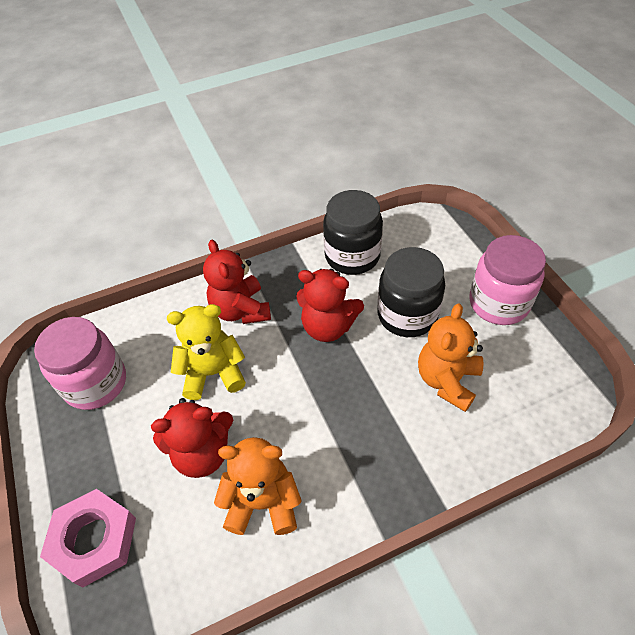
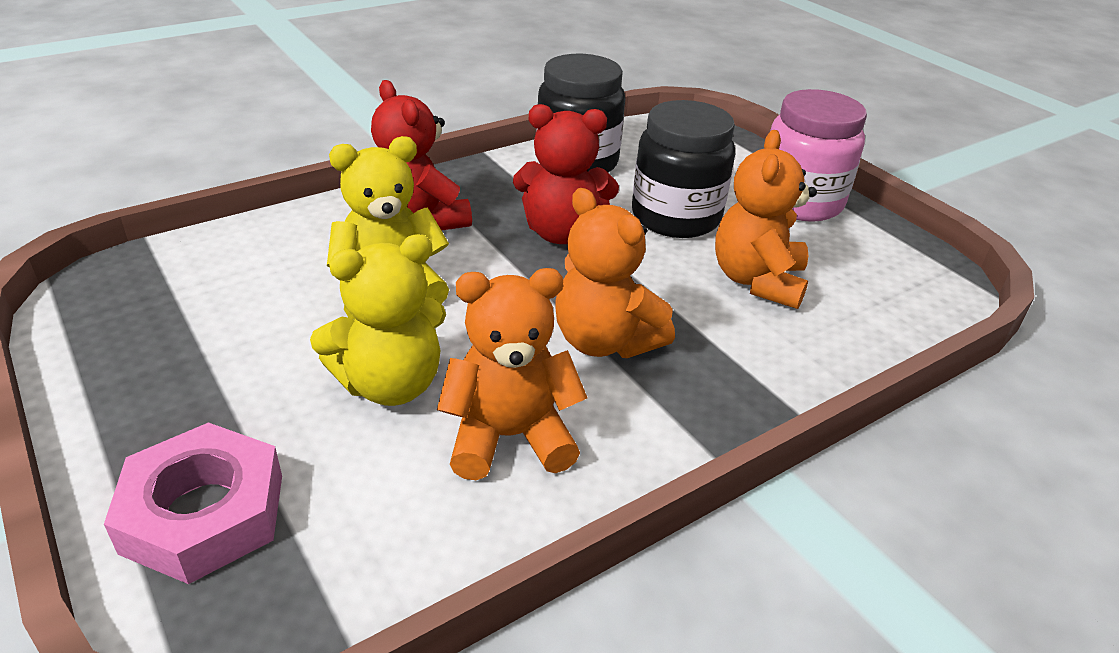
camera: 15 degrees left, 15 degrees down
pink jar [34,317,126,410] -> none
red teddy bear [151,398,233,478] -> yellow teddy bear [310,234,446,406]
none -> orange teddy bear [556,188,675,358]

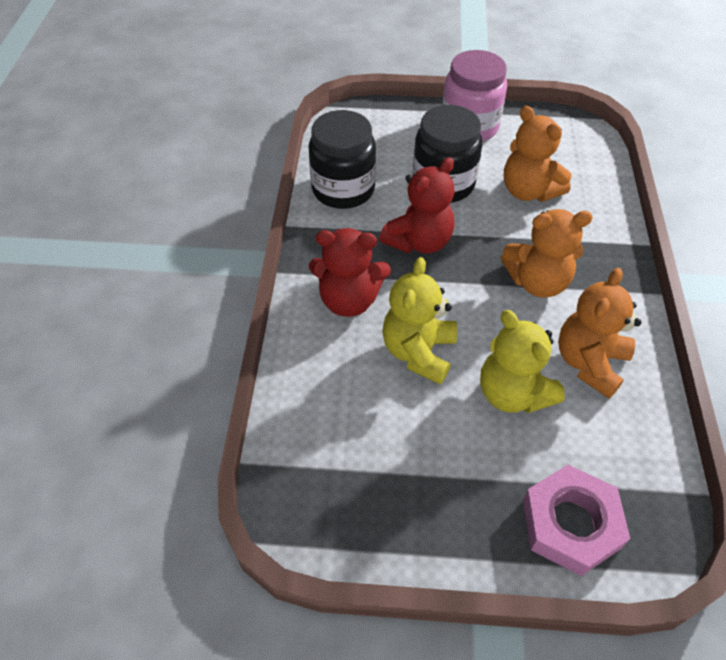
camera: 50 degrees left, 15 degrees up
yellow teddy bear [310,234,446,406] -> yellow teddy bear turned 135 degrees clockwise [480,310,565,413]

